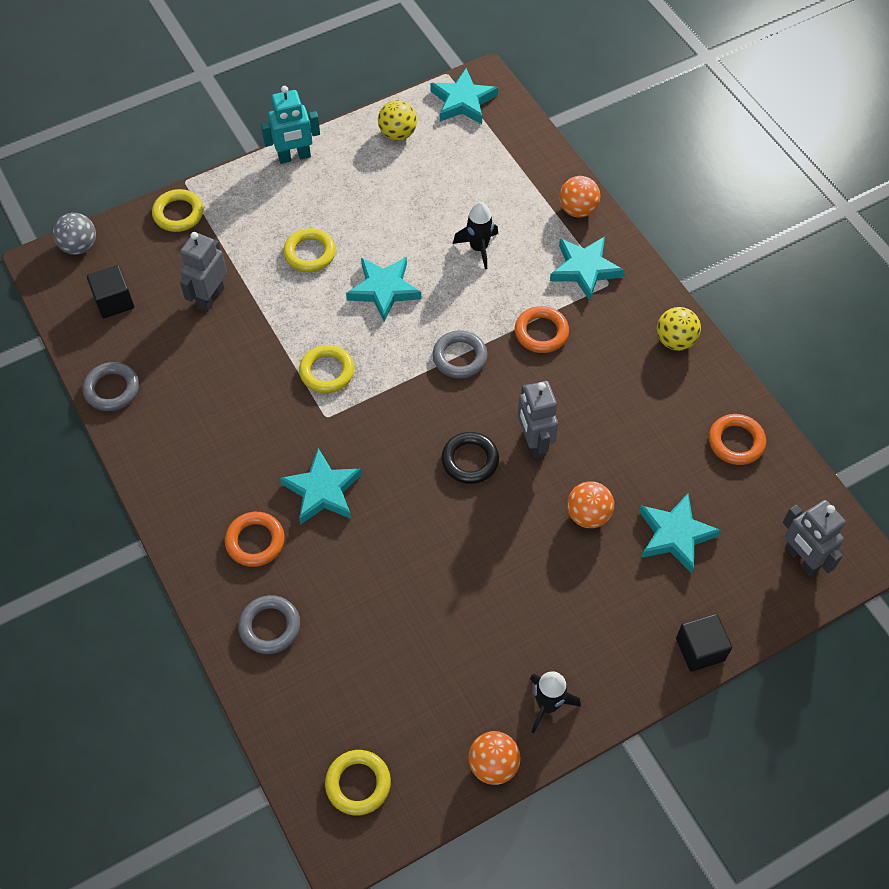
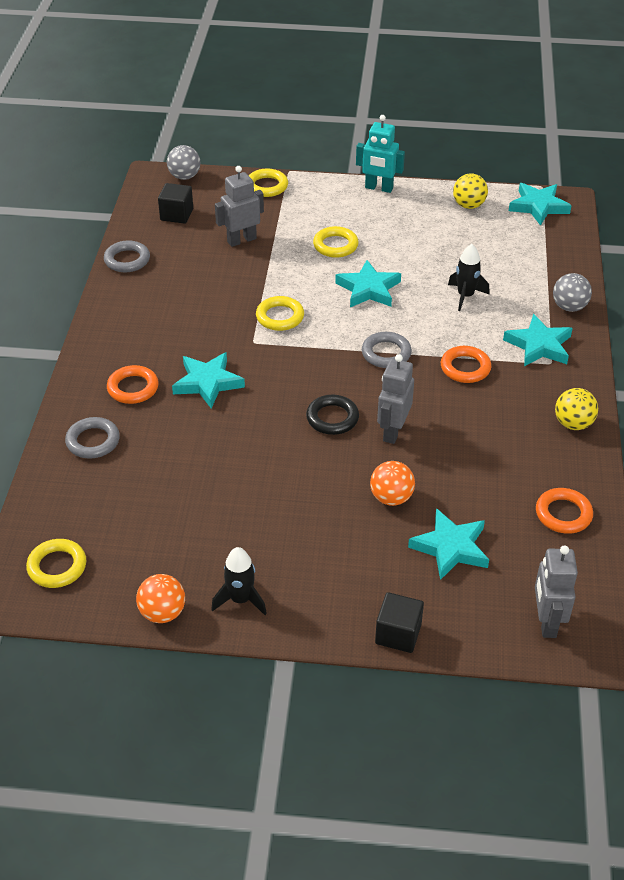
camera: 35 degrees right, 15 degrees down
orange ball [559,176,600,217] -> grey ball [553,273,592,312]

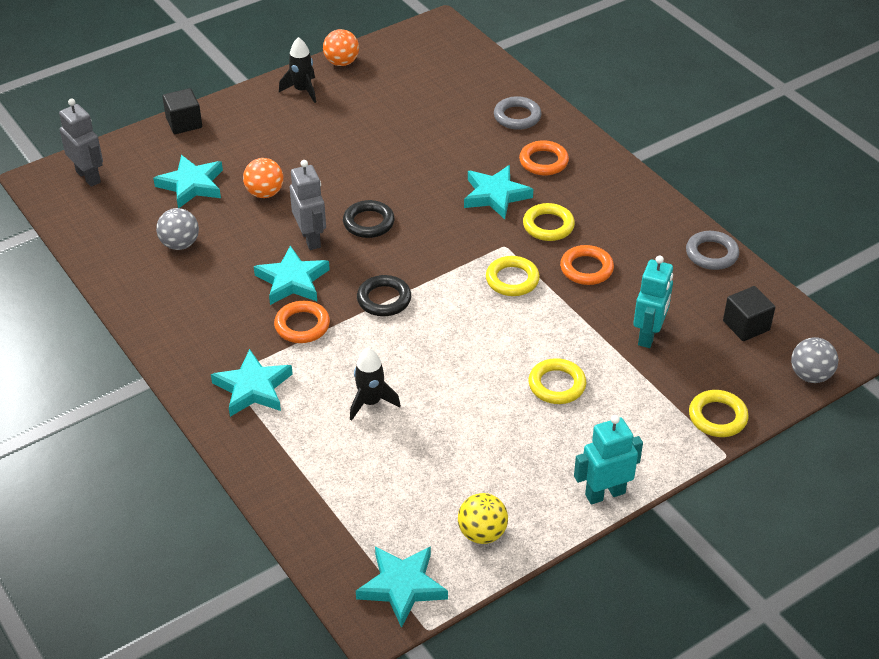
camera: 140 degrees right, 0 degrees up
yellow ring [26,539,86,588] -> yellow ring moved to [523,203,575,241]
grey robot [215,166,264,247] -> turquoise robot [633,255,673,348]
turquoise star [335,260,401,307] -> turquoise star moved to [254,246,330,305]
grey ring [362,332,412,368] -> black ring [357,275,411,316]
orange ring [536,488,593,534] -> orange ring moved to [560,245,614,285]
grey ball [553,273,592,312] -> grey ball moved to [156,208,199,250]
yellow ball [555,388,598,430] -> none

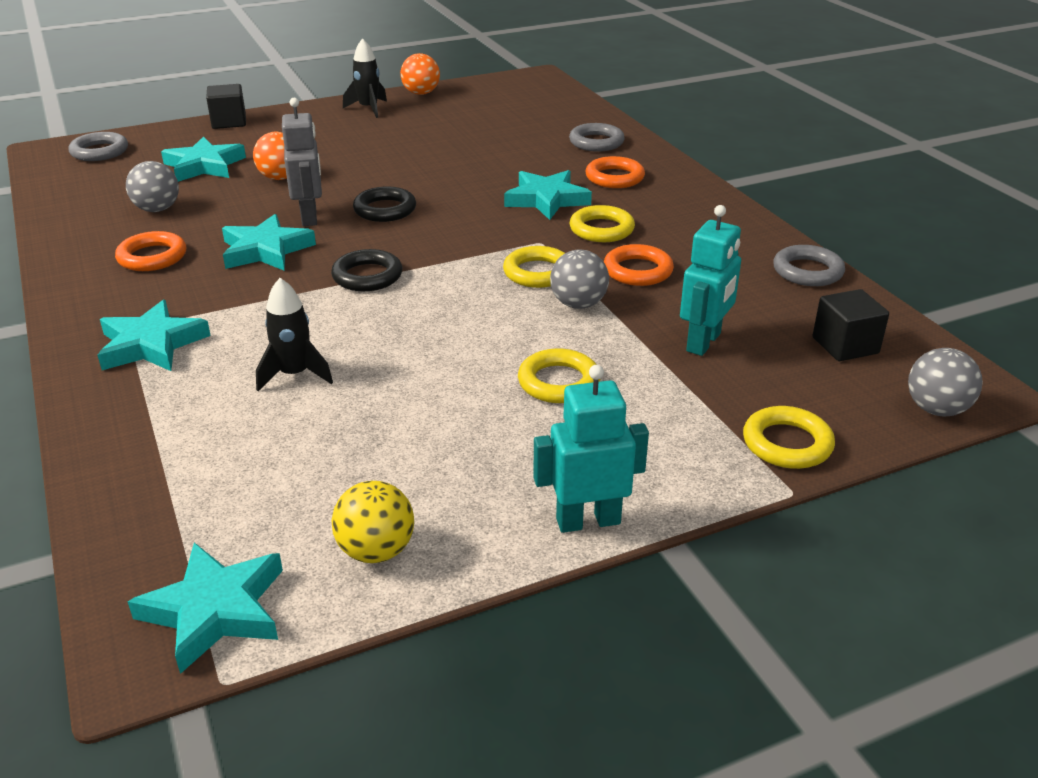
camera: 10 degrees right, 10 degrees down
grey robot [59,99,103,187] -> grey ring [68,132,128,161]
orange ring [274,301,330,343] -> orange ring moved to [115,231,186,271]
none -> grey ball [550,250,609,309]

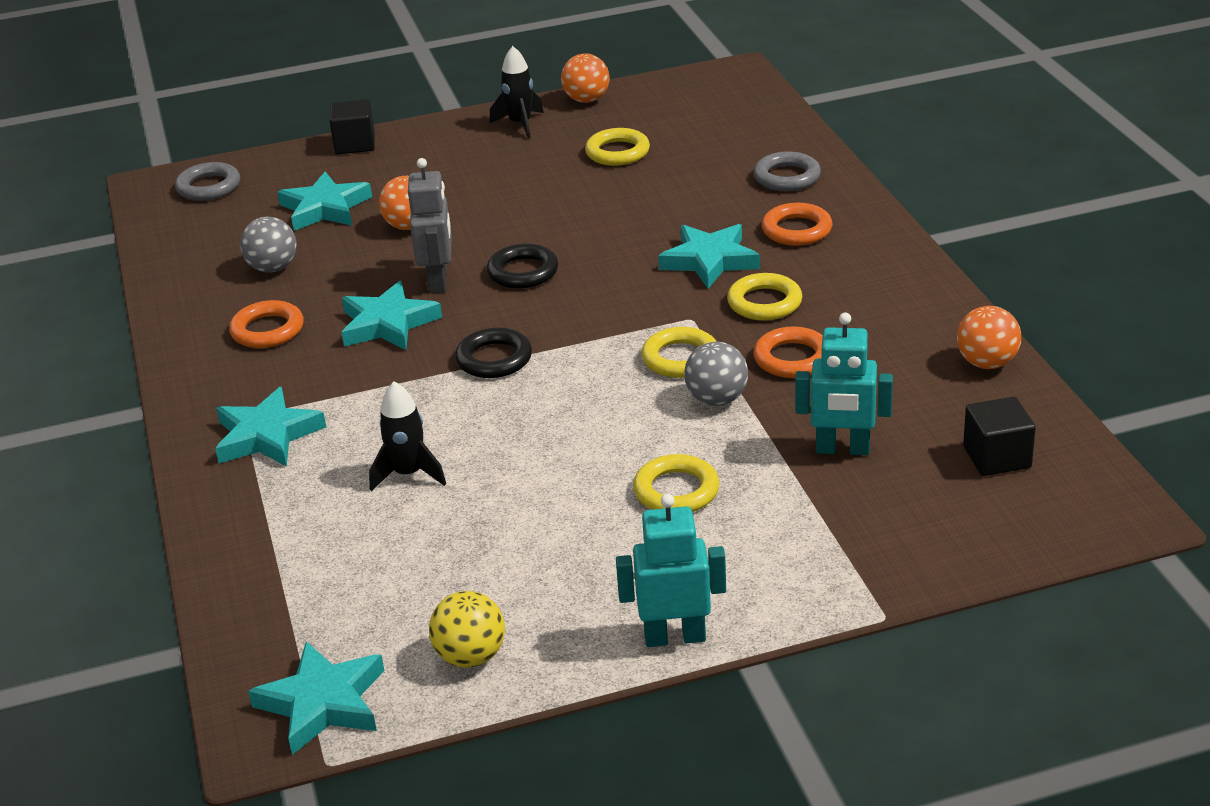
camera: 10 degrees right, 0 degrees up
turquoise robot [680,205,741,356] -> turquoise robot turned 60 degrees clockwise [795,313,893,455]
yellow ring [743,406,835,469] -> yellow ring moved to [585,128,650,166]
grey ring [773,245,845,286] -> orange ball [957,306,1021,369]
grey ball [908,348,983,416] -> none

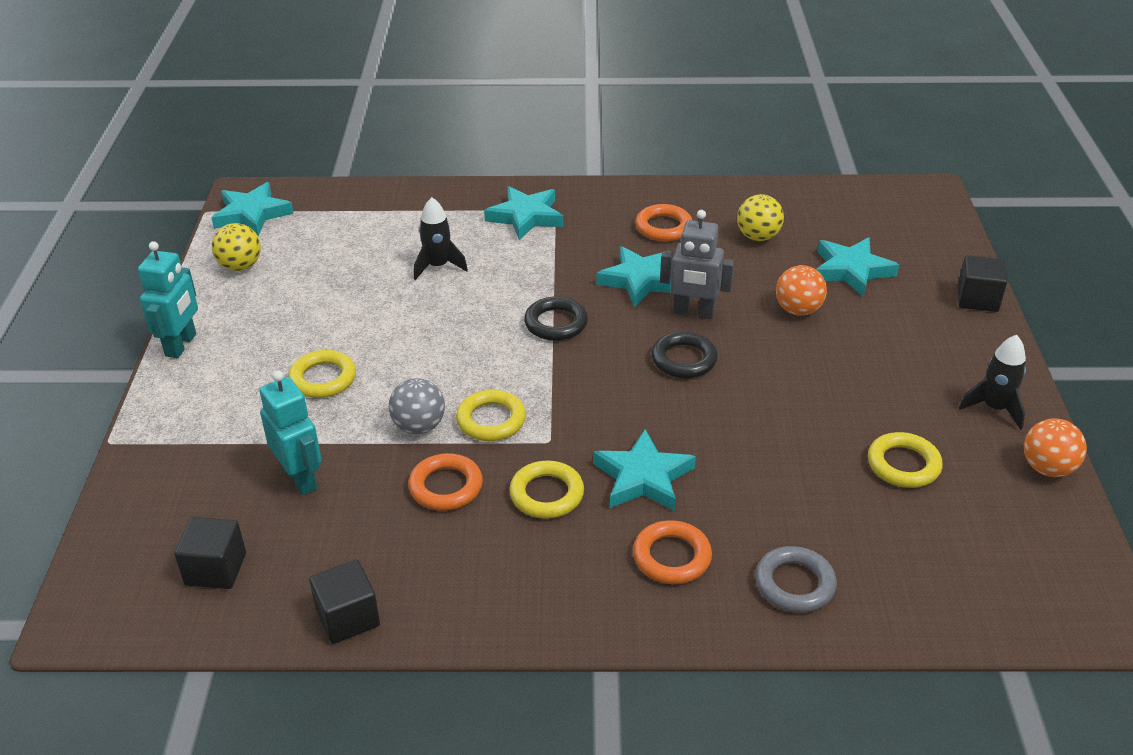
camera: 105 degrees right, 5 degrees up
grey ring [175,162,240,201] -> none
grey ball [240,216,297,273] -> yellow ball [737,194,784,241]
turquoise robot [795,313,893,455] -> turquoise robot turned 120 degrees clockwise [259,371,322,495]
orange ball [957,306,1021,369] -> black cube [309,560,380,644]

